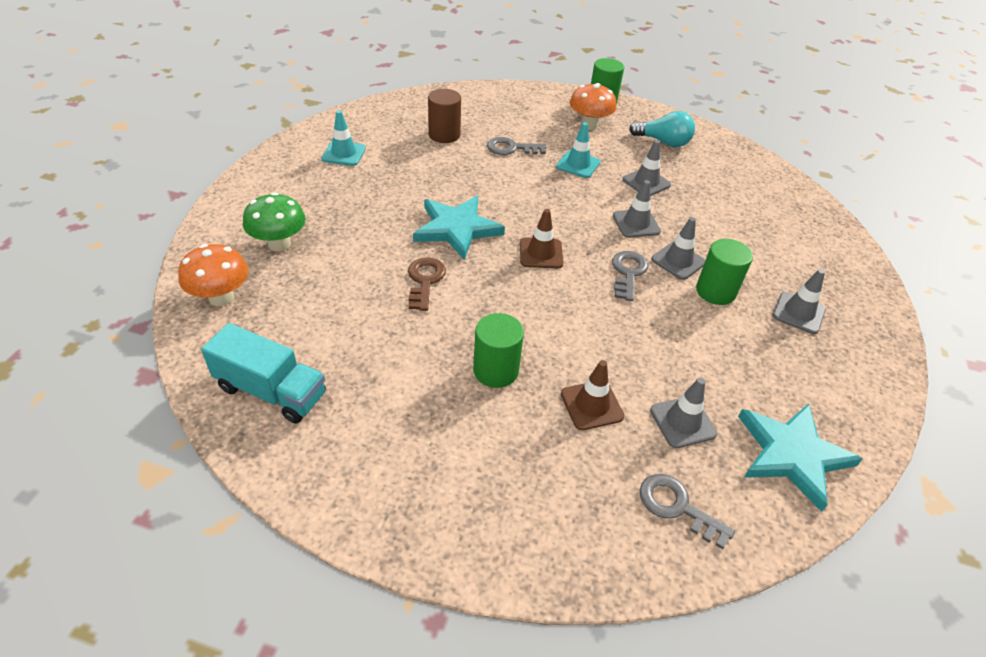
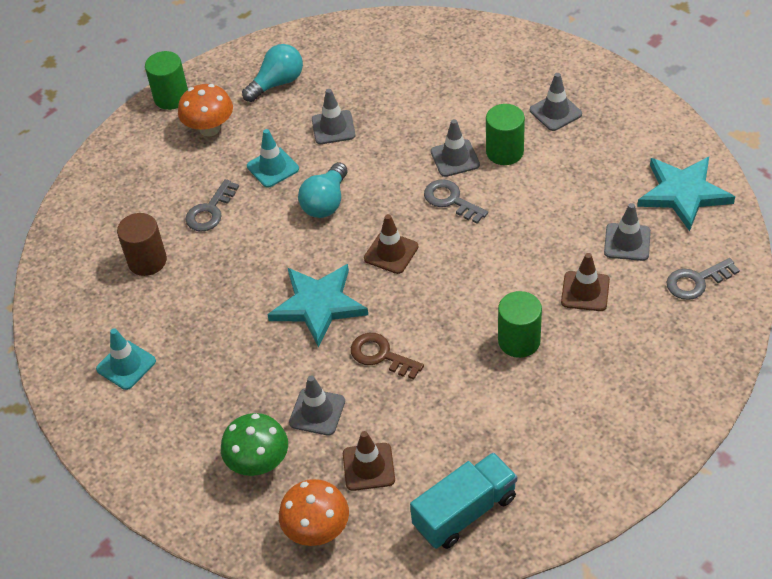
camera: 55 degrees left, 5 degrees up
grey traffic cone [613,180,661,238] -> grey traffic cone moved to [289,375,345,436]
none -> turquoise light bulb [298,162,348,218]
none -> brown traffic cone [343,431,395,491]

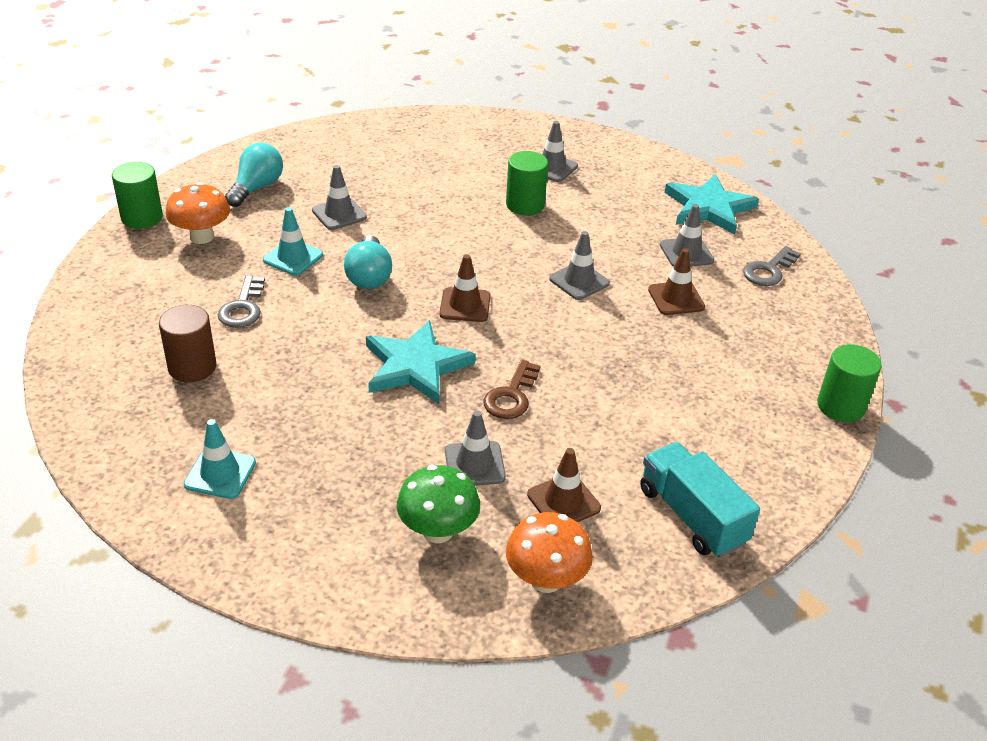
camera: 30 degrees left, 10 degrees down
brown key [351,333,424,380] -> brown key turned 75 degrees counterclockwise [483,360,540,419]
turquoise truck [410,452,517,549] -> turquoise truck turned 60 degrees counterclockwise [640,442,760,558]
grey key [424,179,488,224] -> none
grey traffic cone [431,119,480,177] -> grey traffic cone moved to [549,231,610,300]
green cylinder [498,291,542,358] -> green cylinder moved to [817,344,882,422]

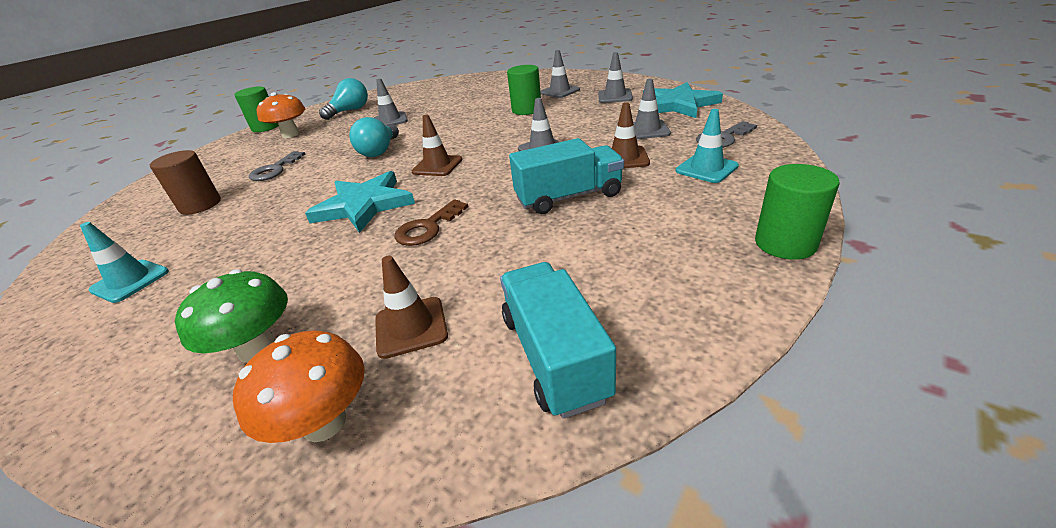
camera: 20 degrees right, 5 degrees down
turquoise traffic cone [263,207,323,276] -> turquoise traffic cone moved to [676,109,739,183]
grey traffic cone [445,411,506,485] -> grey traffic cone moved to [598,52,633,103]
none -> turquoise truck [509,138,624,214]

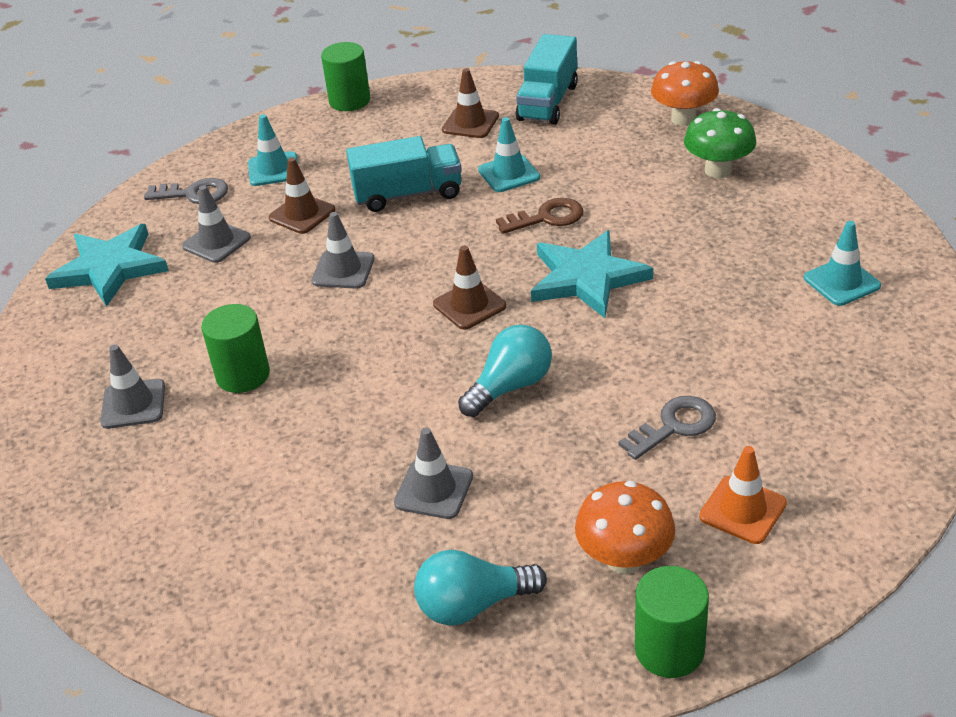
camera: 145 degrees left, 5 degrees up
brown cylinder [150,150,221,215] -> none
brown traffic cone [375,256,448,359] -> brown traffic cone moved to [442,68,499,138]
turquoise truck [509,138,624,214] -> turquoise truck turned 150 degrees clockwise [346,136,462,212]
grey traffic cone [598,52,633,103] -> none
none -> turquoise traffic cone [478,117,540,192]
none -> orange traffic cone [699,446,787,544]

